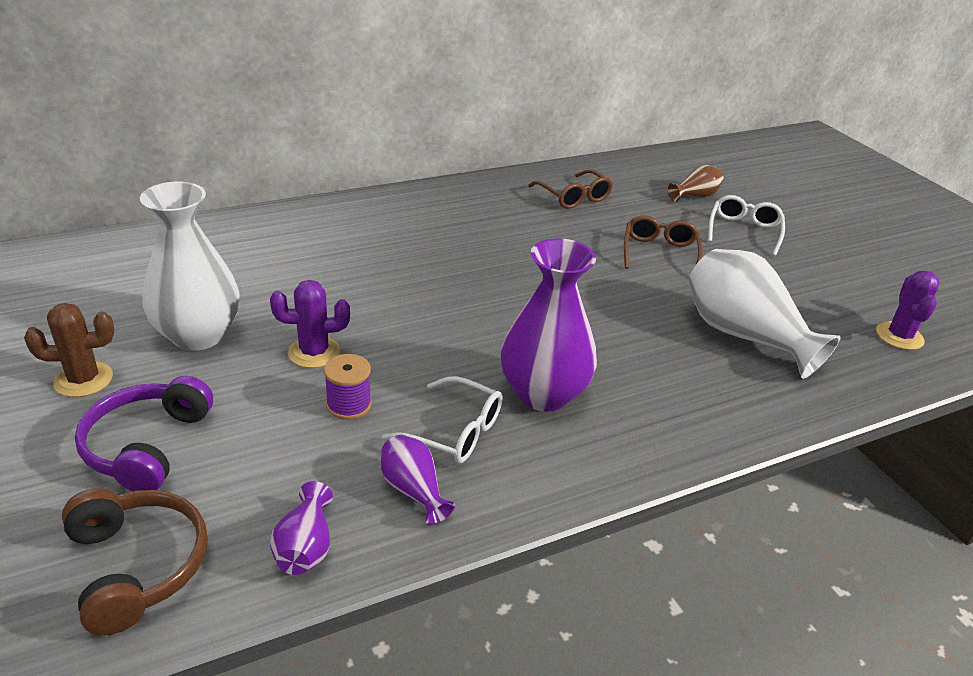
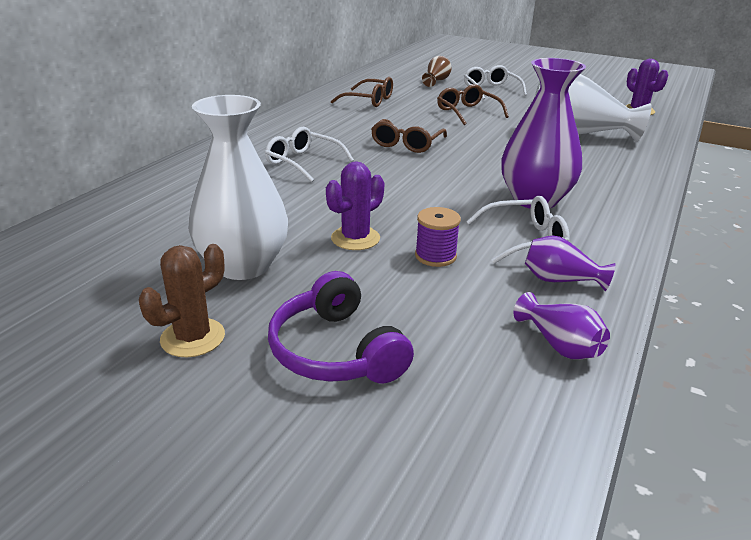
camera: 35 degrees left, 5 degrees down
brown headphones [62,488,208,635] -> none
none -> white glasses [265,127,354,182]
none -> brown glasses [371,119,447,153]

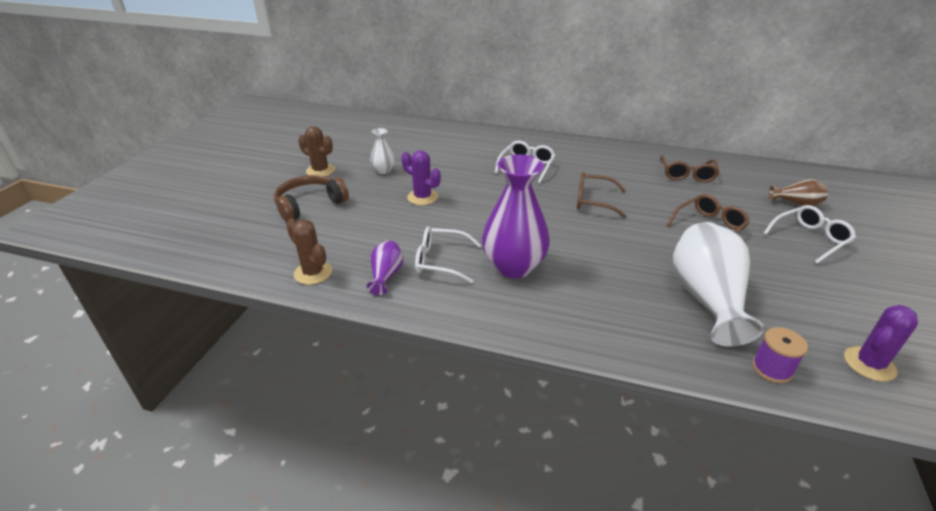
camera: 80 degrees right, 5 degrees up
white vase [188,95,288,280] -> white vase [370,128,395,174], size x0.48
purple headphones [268,271,414,383] -> brown headphones [274,175,349,222]
purple spool [415,207,461,267] -> purple spool moved to [752,327,808,383]
white glasses [466,196,570,264] -> white glasses turned 120 degrees clockwise [415,227,481,283]
purple vase [514,292,610,359] -> brown cactus [286,218,332,285]

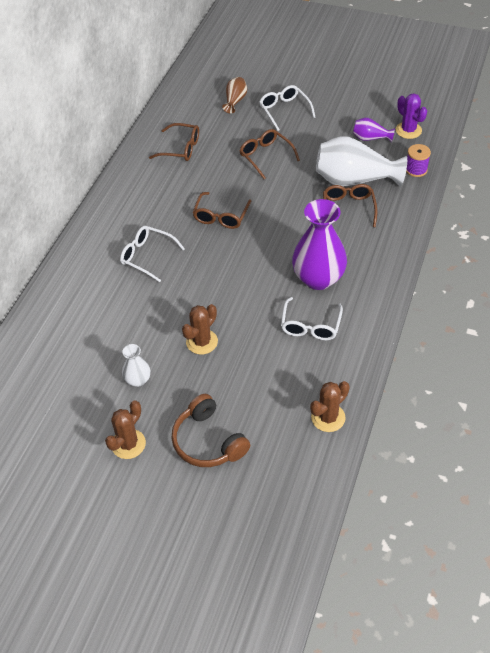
camera: 85 degrees left, 15 degrees up
purple vase [367,241,403,295] -> purple vase moved to [353,118,395,142]
purple cactus [401,150,441,205] -> brown cactus [182,304,218,354]
none -> brown glasses [323,184,377,227]

